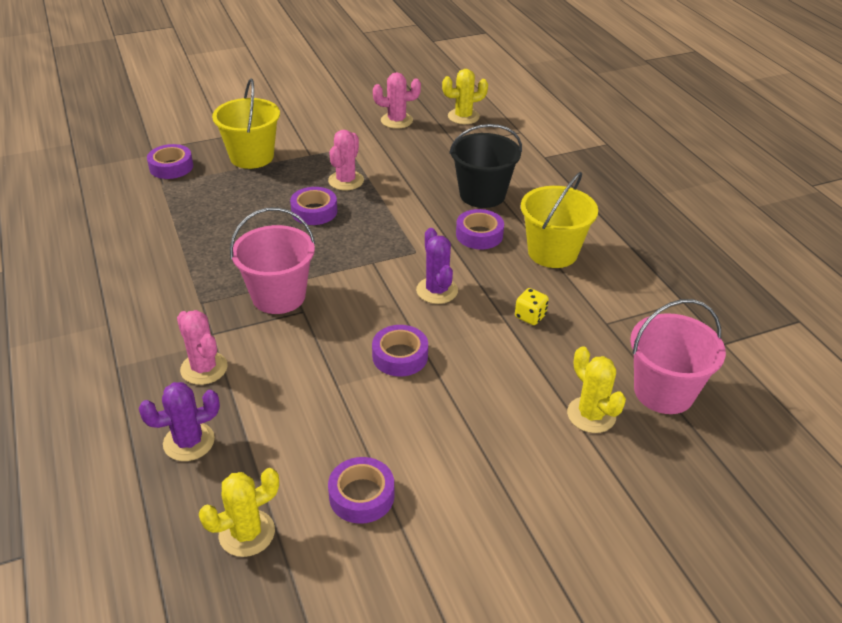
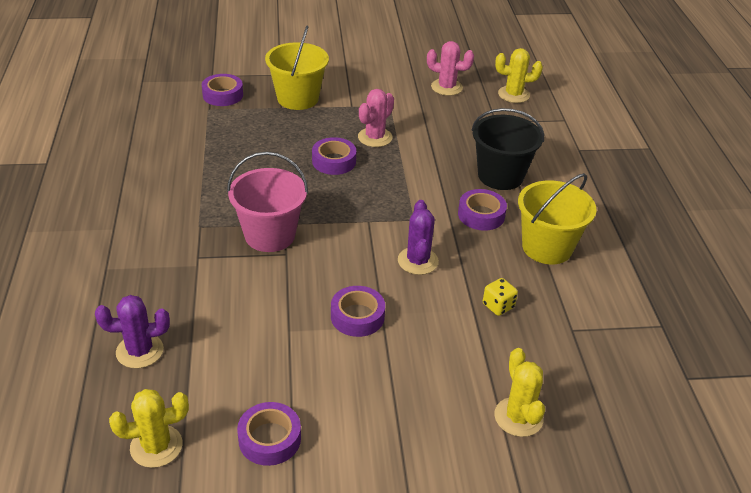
camera: 15 degrees right, 0 degrees up
pink cactus [177,310,228,385] -> none
pink bucket [630,299,726,414] -> none

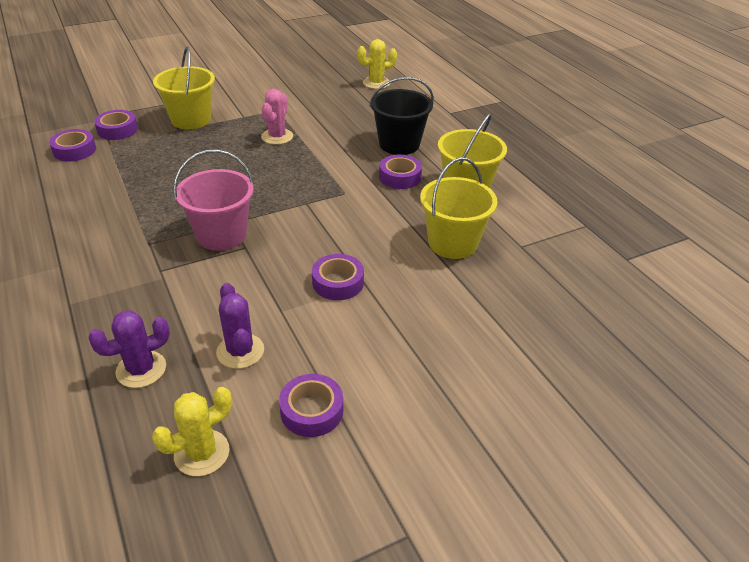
camera: 20 degrees left, 0 degrees up
purple tape [312,137,356,175] -> purple tape moved to [49,129,96,161]
purple cactus [398,200,439,275] -> purple cactus moved to [216,283,264,369]
pink cactus [427,41,474,96] -> none
yellow dice [483,278,518,316] -> yellow bucket [420,157,498,259]
yellow cactus [494,348,545,437] -> none

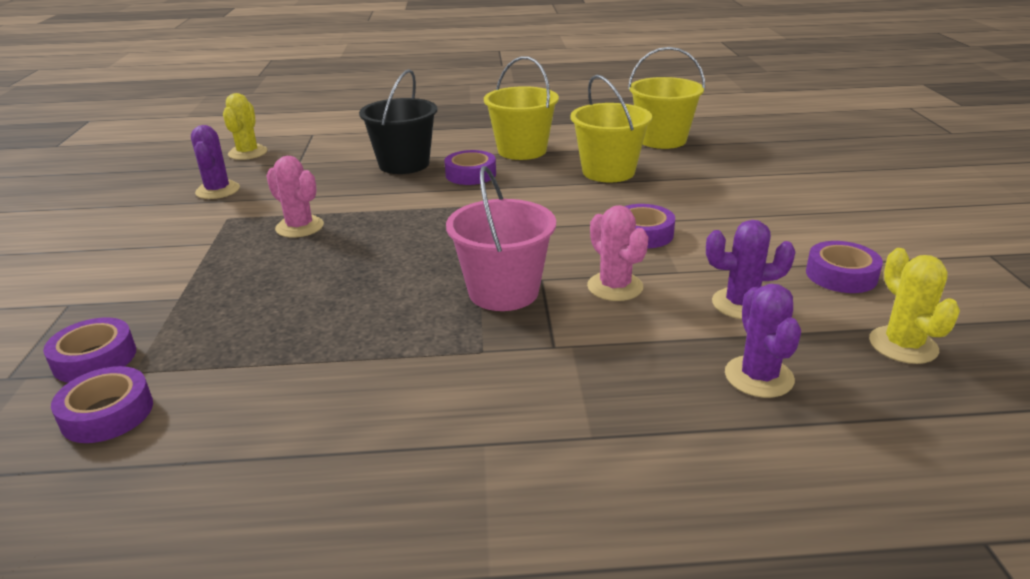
camera: 65 degrees left, 10 degrees down
yellow bucket [153,46,215,129] -> yellow bucket moved to [628,47,705,149]
none -> purple cactus [191,125,240,199]
none -> pink cactus [587,205,649,301]

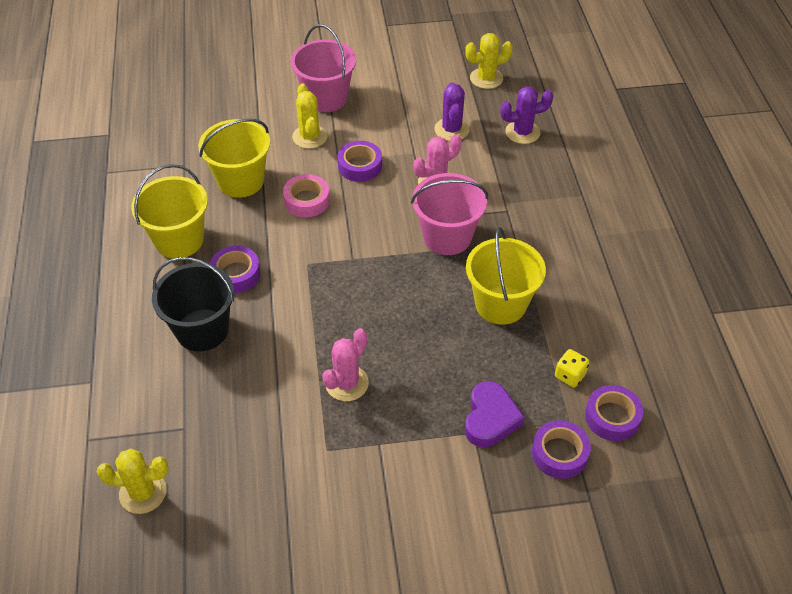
camera: 95 degrees left, 20 degrees up
purple cactus [191,125,240,199] -> none
yellow bucket [628,47,705,149] -> yellow bucket moved to [466,227,546,325]
purple tape [806,241,883,293] -> none
none -> pink tape [283,174,330,217]
none -> pink bucket [290,24,356,112]
none -> yellow cactus [292,84,328,149]
none -> purple heart [465,381,525,447]
none -> yellow dice [555,349,589,387]

